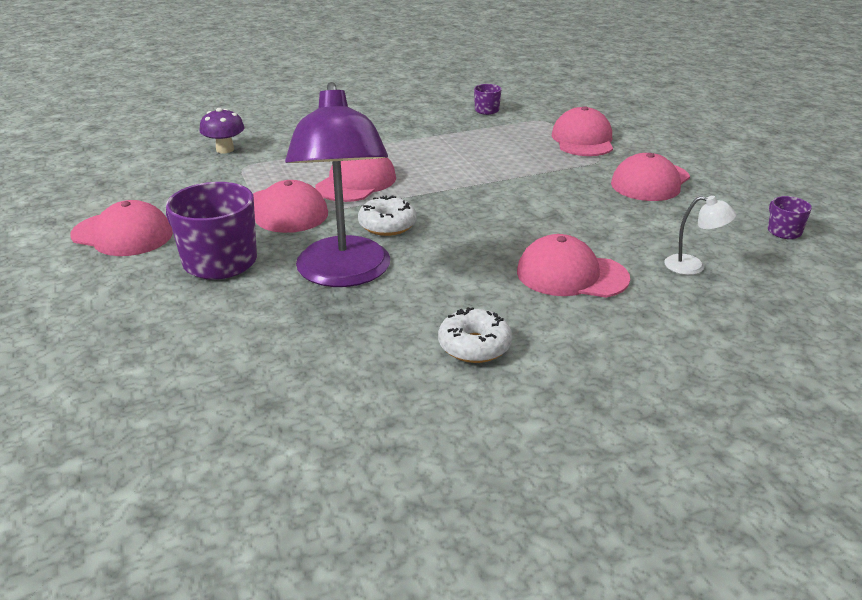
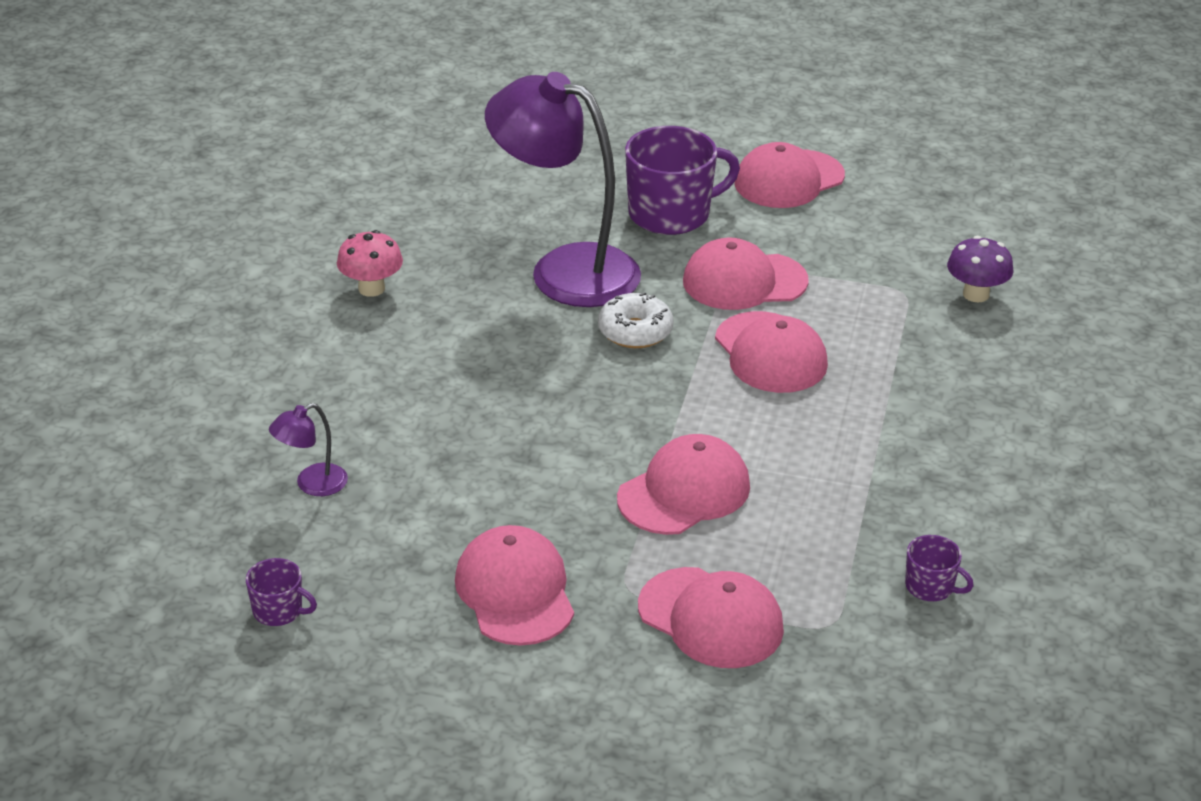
camera: 125 degrees right, 5 degrees up
white donut [438,307,512,363] -> pink mushroom [337,230,403,297]
pink cap [517,234,630,298] -> pink cap moved to [617,434,750,535]
white lamp [664,196,736,275] -> purple lamp [269,403,348,496]

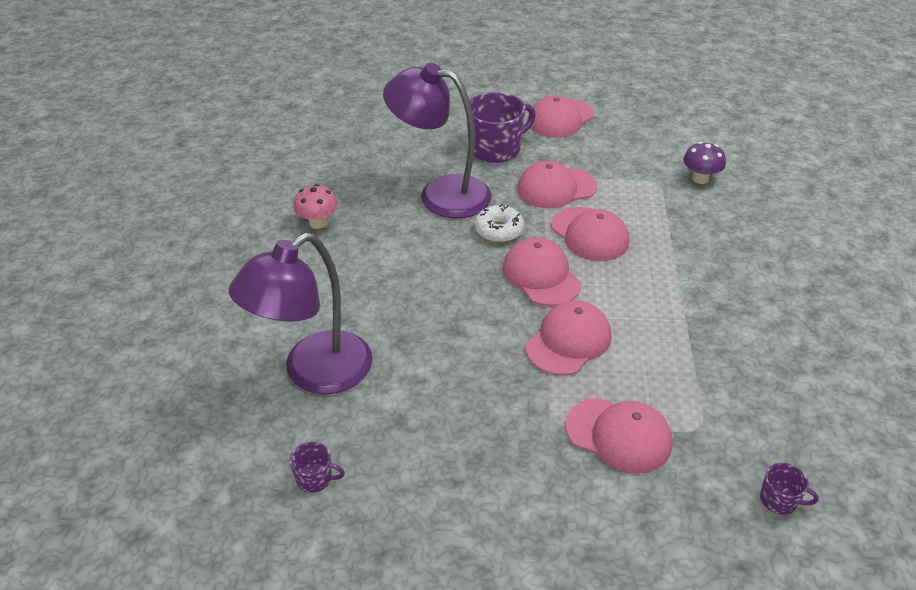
camera: 10 degrees left, 5 degrees up
purple lamp [269,403,348,496] -> purple lamp [229,233,373,394], size x2.44
pink cap [455,525,574,646] -> pink cap moved to [503,237,581,306]
purple mug [905,535,974,601] -> purple mug moved to [760,463,819,515]

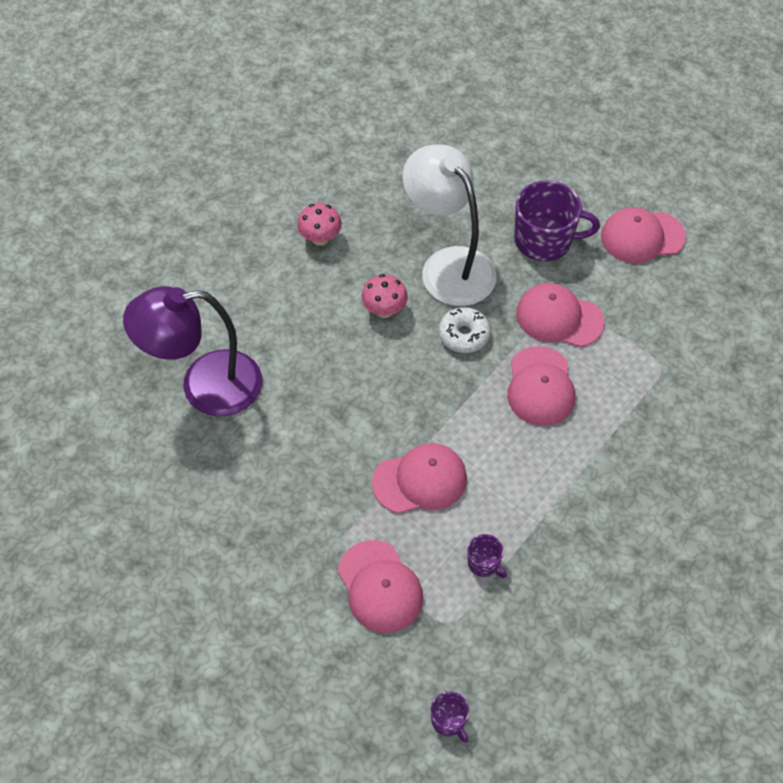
camera: 35 degrees right, 15 degrees up
purple mug [290,442,345,493] -> purple mug moved to [468,534,507,578]
purple lamp [383,63,492,218] -> white lamp [403,144,497,306]
pink cap [503,237,581,306] -> none
purple mushroom [683,142,726,184] -> none
none -> pink mushroom [361,274,408,318]

